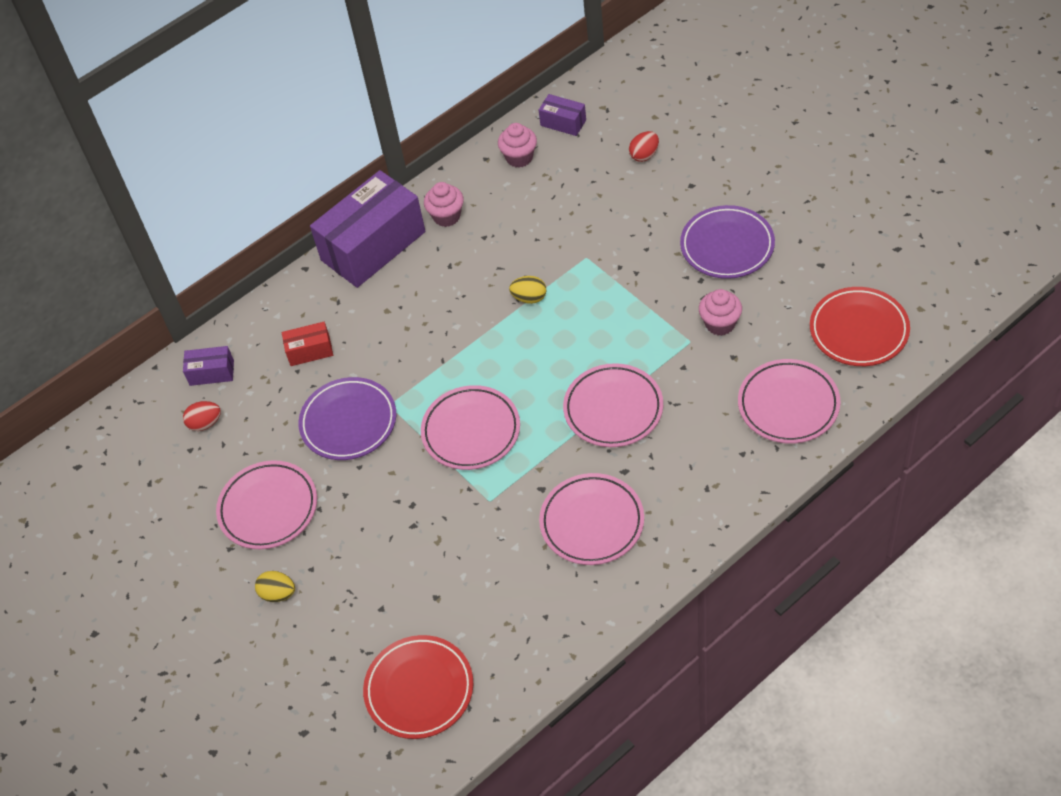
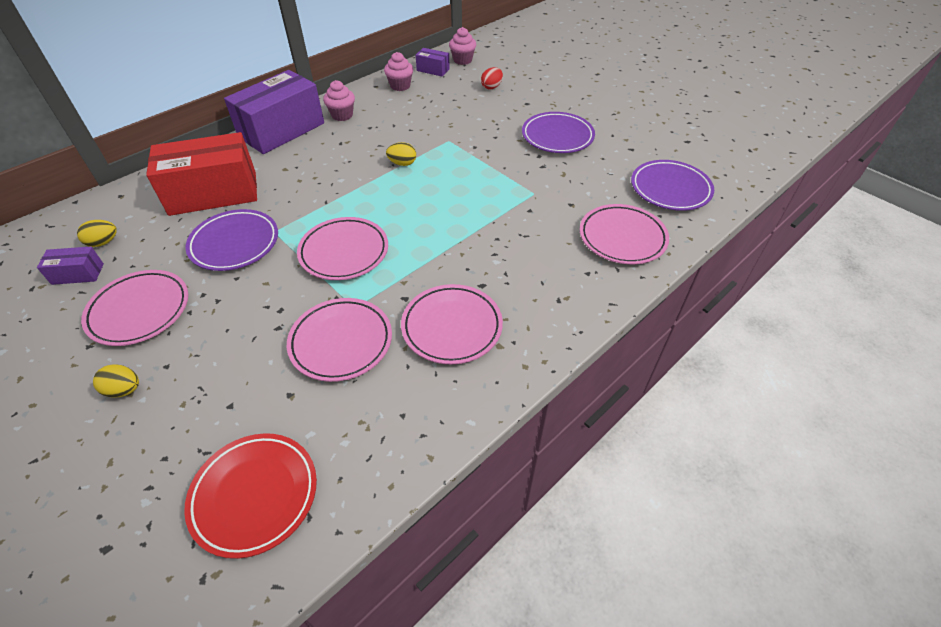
camera: 10 degrees left, 5 degrees down
purple box [183,346,234,386] -> purple box moved to [37,247,104,285]
red egg [183,401,221,431] -> yellow egg [77,220,117,247]
red box [282,322,333,366] -> red box [146,132,257,216], size x2.25
pink plate [563,363,663,447] -> pink plate moved to [287,298,392,382]
pink cupcake [699,289,742,336] -> pink cupcake moved to [449,27,476,65]
red plate [810,287,910,366] -> purple plate [631,160,714,211]

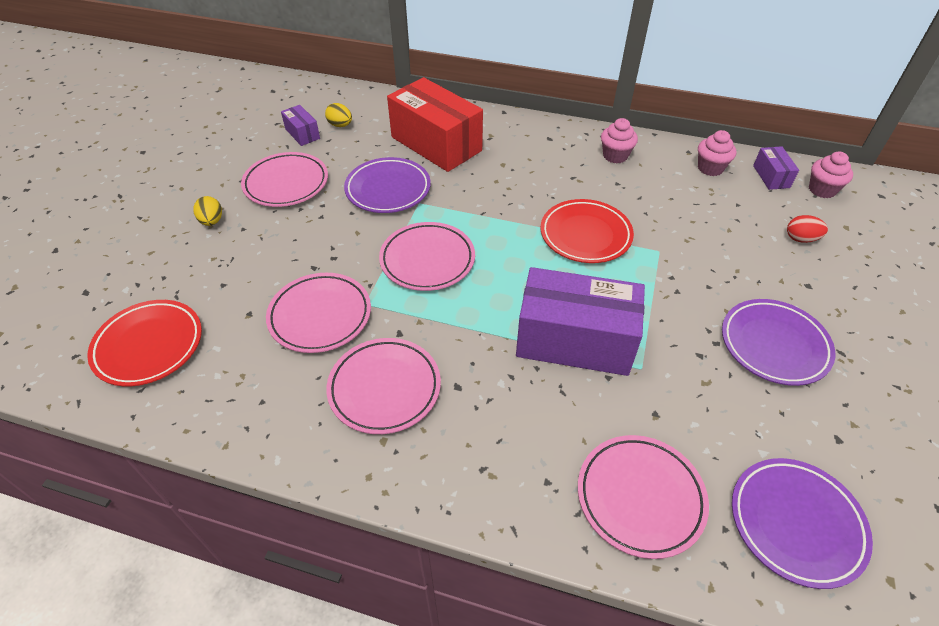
camera: 60 degrees right, 0 degrees up
purple box [224,70,324,154] -> purple box moved to [516,267,645,376]
yellow egg [386,142,416,166] -> red plate [540,199,634,263]

